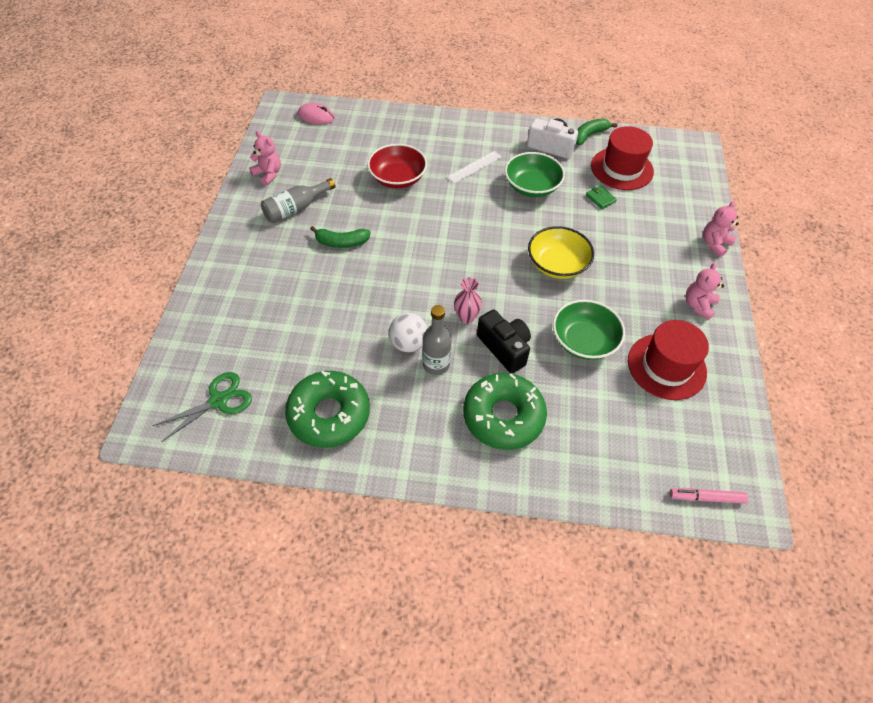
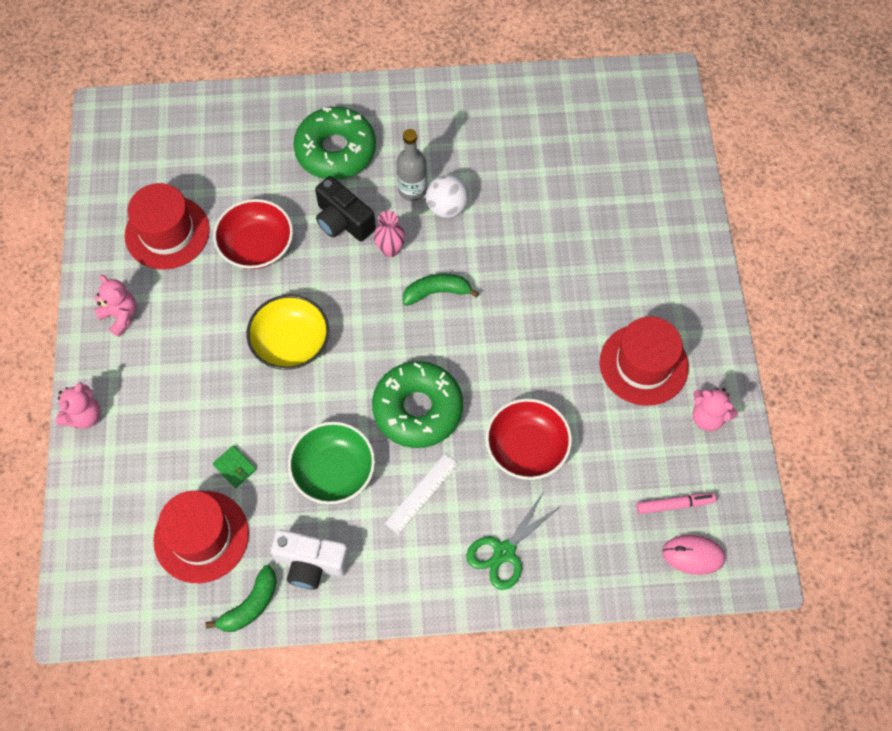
camera: 170 degrees right, 10 degrees up
green scissors [153,372,252,442] -> green scissors moved to [466,491,562,590]
grey bottle [261,178,336,223] -> red hat [600,316,689,406]
green donut [285,371,370,448] -> green donut moved to [372,361,463,448]
green banana [310,226,371,248] -> green banana moved to [403,274,479,306]
green bowl [553,300,625,360] -> red bowl [213,199,293,269]
pink marker [670,488,748,504] -> pink marker moved to [637,493,717,514]
pink teddy bear [686,262,724,320] -> pink teddy bear turned 60 degrees counterclockwise [94,275,137,337]

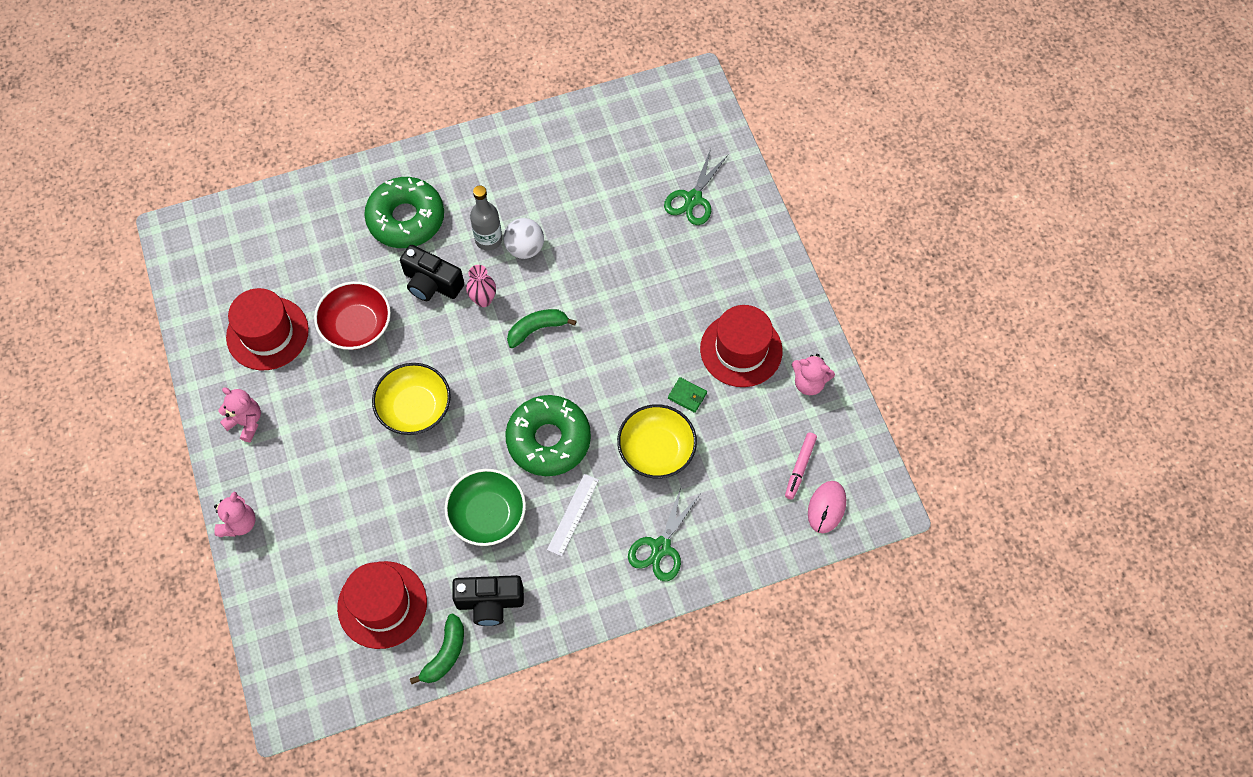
camera: 15 degrees left, 0 degrees up
green wallet [213,445,257,488] -> green wallet moved to [668,377,707,413]
white camera [271,530,350,590] -> black camera [452,575,524,626]
red bowl [486,398,572,480] -> yellow bowl [617,404,697,479]
pink marker [637,493,717,514] -> pink marker turned 135 degrees clockwise [785,432,817,499]
pink mouse [662,535,726,575] -> pink mouse turned 60 degrees counterclockwise [808,481,846,533]
none -> green scissors [664,149,728,225]

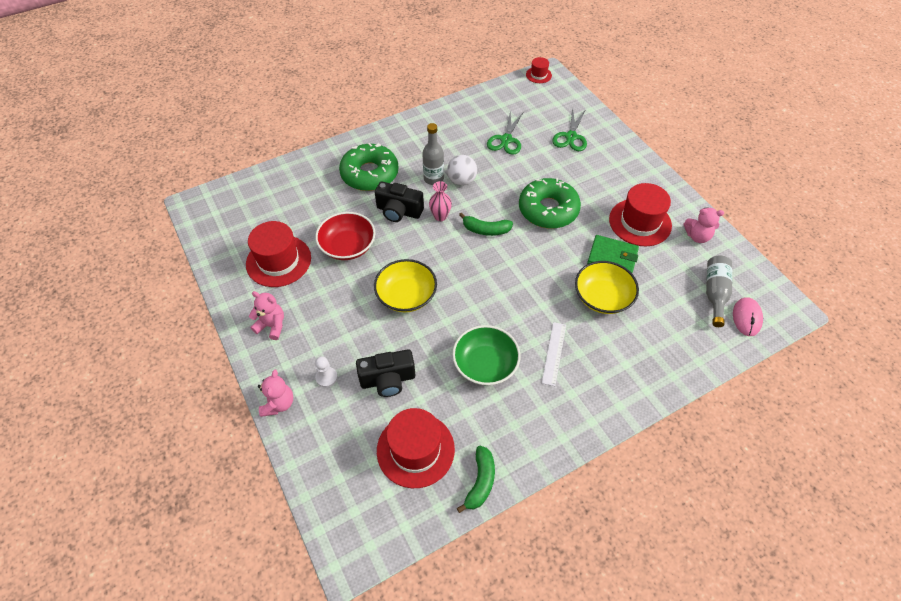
camera: 10 degrees left, 10 degrees down
black camera [452,575,524,626] -> black camera moved to [356,349,415,397]
green donut [505,395,591,476] -> green donut moved to [519,178,581,229]
green banana [507,309,576,348] -> green banana turned 135 degrees counterclockwise [459,212,513,236]
green scissors [628,485,700,581] -> green scissors moved to [487,110,523,155]
green wallet [668,377,707,413] -> green wallet [587,235,639,273], size x1.81
pink marker [785,432,817,499] -> grey bottle [706,256,732,327]
none -> white pawn [315,356,338,388]
none -> red hat [526,57,552,83]

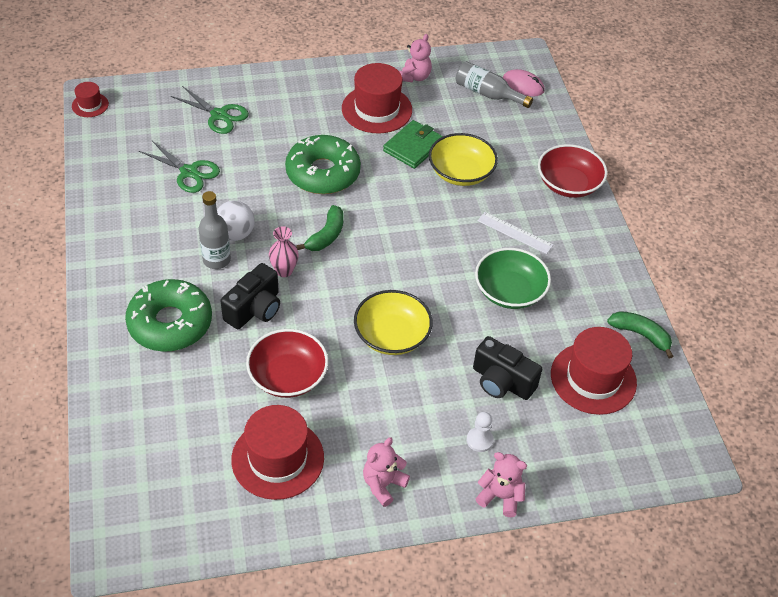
camera: 75 degrees left, 5 degrees down
black camera [356,349,415,397] -> black camera turned 120 degrees clockwise [473,336,542,400]
none -> red bowl [538,144,607,198]

